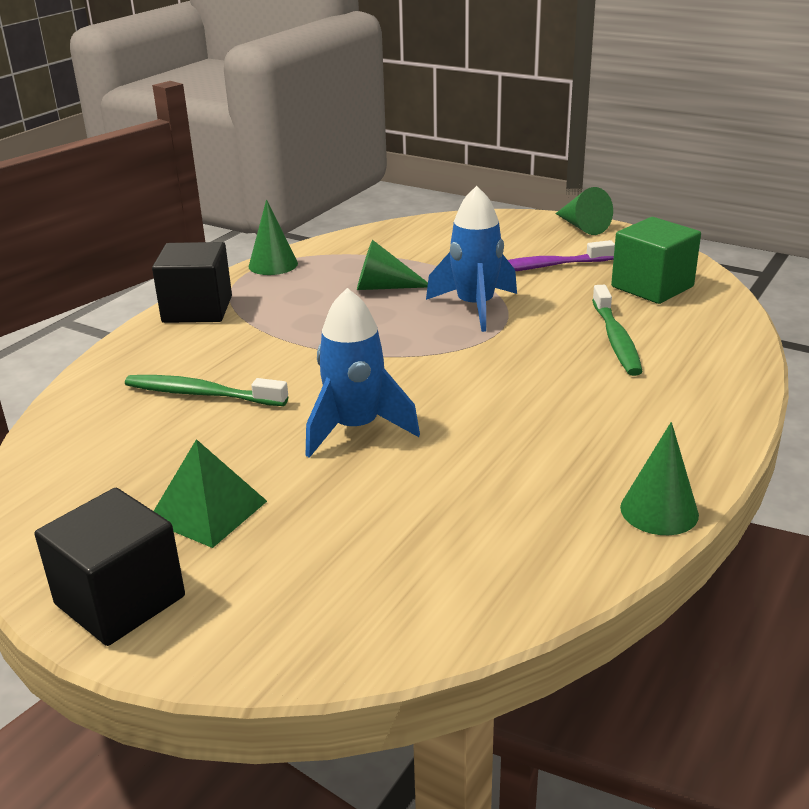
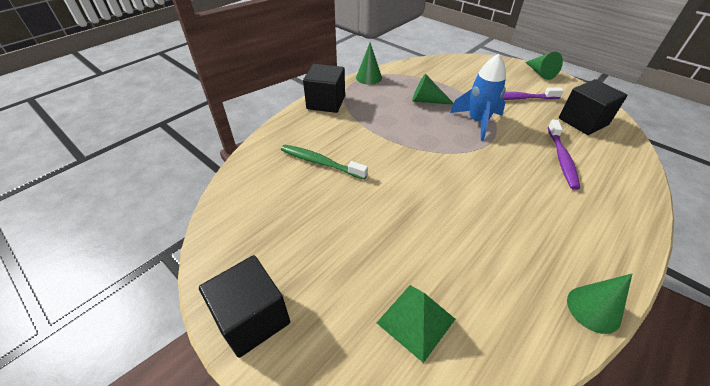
camera: 10 degrees right, 15 degrees up
green pyramid [154,439,267,548] -> green pyramid moved to [377,285,455,363]
blue rocket [305,288,420,458] -> none
green toothbrush [592,285,643,376] -> purple toothbrush [548,120,580,190]
green cube [611,217,701,304] -> black cube [559,79,627,135]

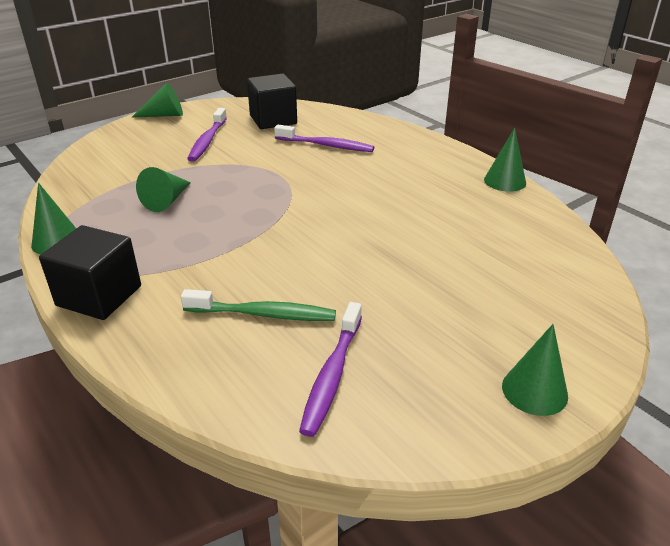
camera: 80 degrees left, 10 degrees down
black cube [199,255,290,358] -> green cone [502,324,568,416]
green toothbrush [281,145,368,179] -> green toothbrush turned 120 degrees counterclockwise [181,289,336,321]
green pyramid [377,285,455,363] -> none
blue rocket [450,54,506,141] -> none
none -> purple toothbrush [299,302,362,437]

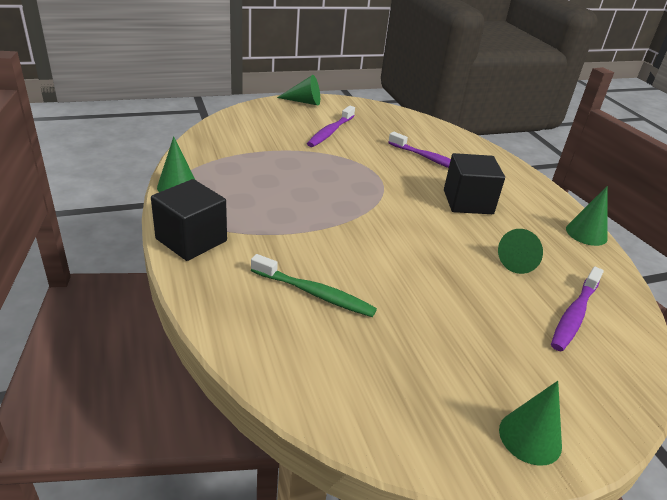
camera: 15 degrees right, 0 degrees up
green cone [136,167,191,212] -> green cone moved to [498,229,543,274]
black cube [247,74,297,129] -> black cube moved to [444,153,505,214]
purple toothbrush [299,302,362,437] -> purple toothbrush moved to [551,267,604,351]

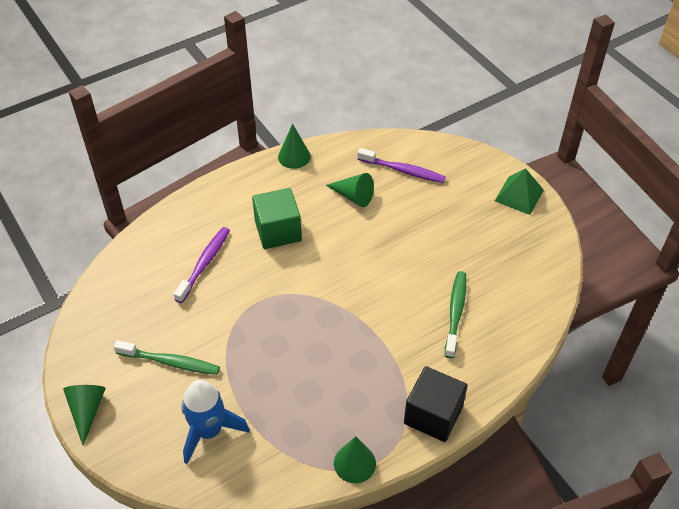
camera: 100 degrees left, 15 degrees up
purple toothbrush [307,106,355,147] -> green toothbrush [114,340,220,375]
black cube [444,153,505,214] -> green cube [252,188,302,249]
green cone [499,381,562,466] -> green pyramid [495,168,544,215]
none -> blue rocket [181,380,250,464]

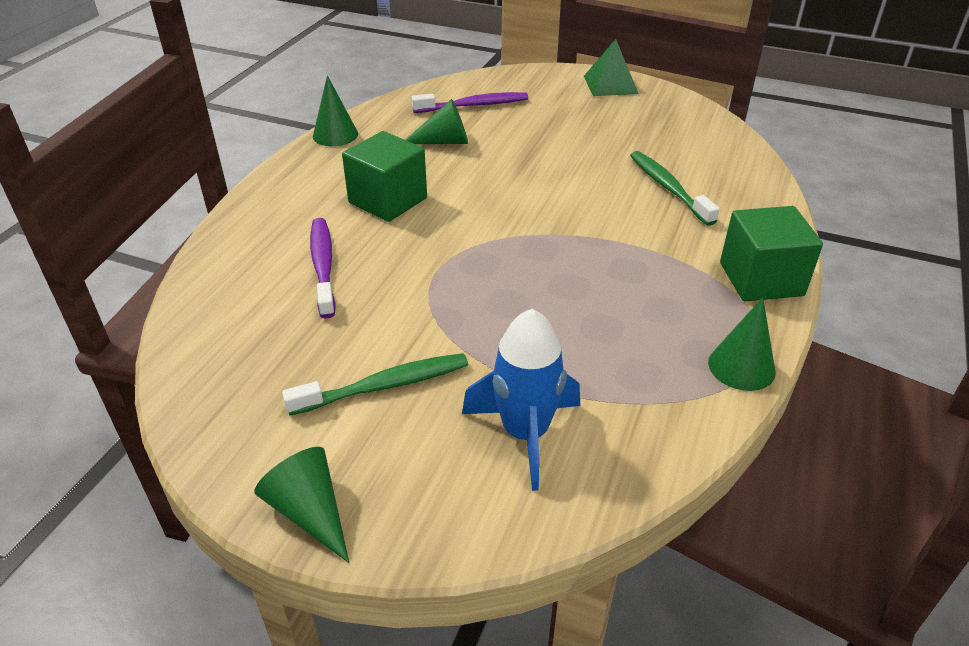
camera: 35 degrees left, 10 degrees down
black cube [404,366,468,442] -> green cube [720,206,823,301]

